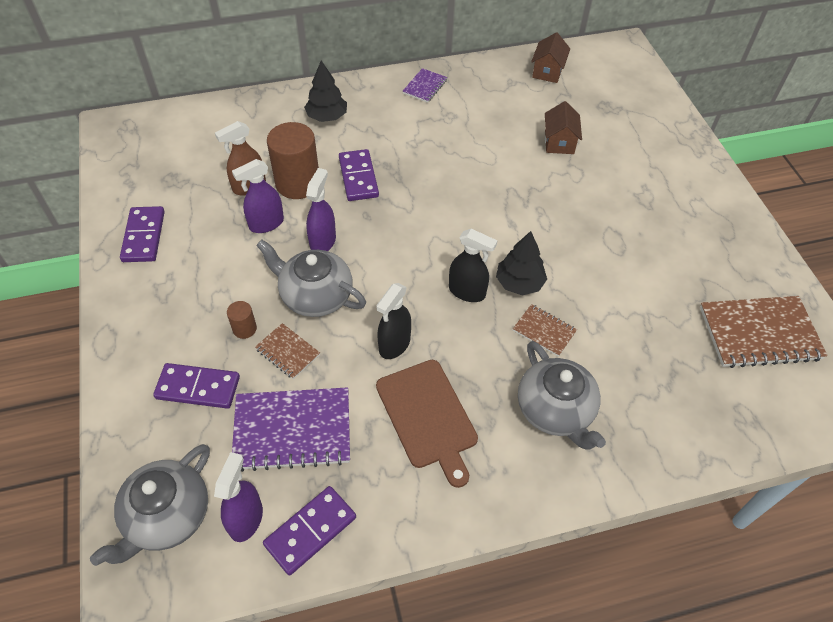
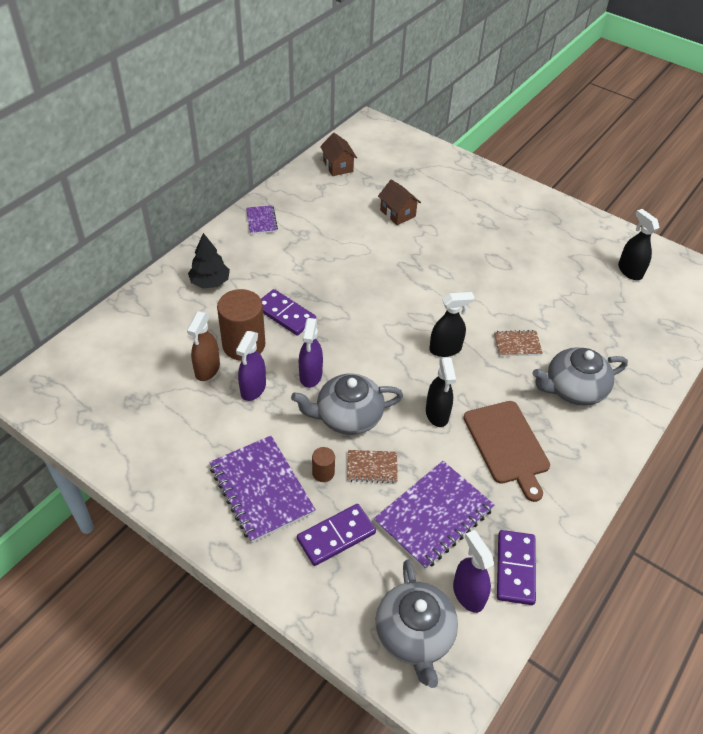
camera: 40 degrees left, 5 degrees down
purple domino [120,206,165,262] -> none
purple spray bottle [306,168,336,251] -> purple spray bottle turned 150 degrees counterclockwise [299,318,323,388]
brown cutting board [376,360,478,488] -> brown cutting board turned 45 degrees clockwise [464,401,550,502]
black tree [496,231,547,295] -> none
grey teapot [518,341,606,450] -> grey teapot turned 135 degrees clockwise [533,347,628,406]
brown notebook [700,296,828,368] -> black spray bottle [618,209,659,280]
none -> purple notebook [209,436,316,543]

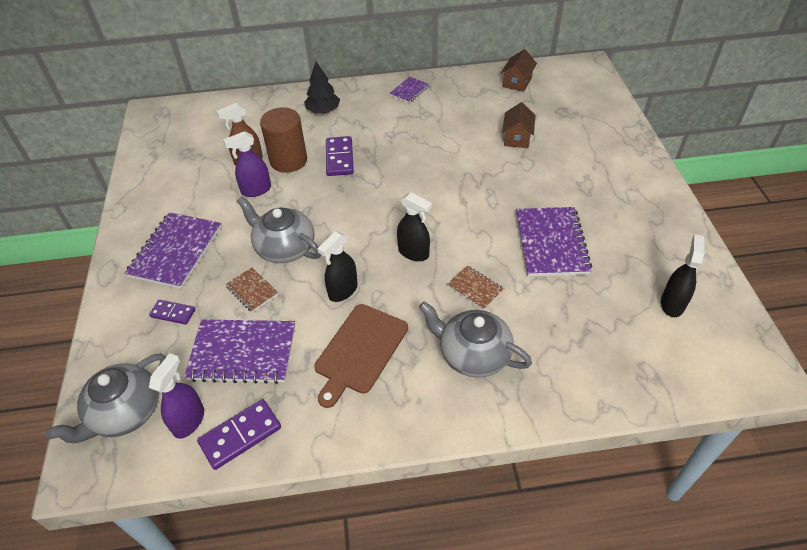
camera: 50 degrees right, 0 degrees up
purple domino [297,504,376,566] -> purple domino [149,300,195,325], size x0.63
purple spray bottle [299,318,323,388] -> none
brown cylinder [312,447,335,482] -> none
none -> purple notebook [516,207,592,277]

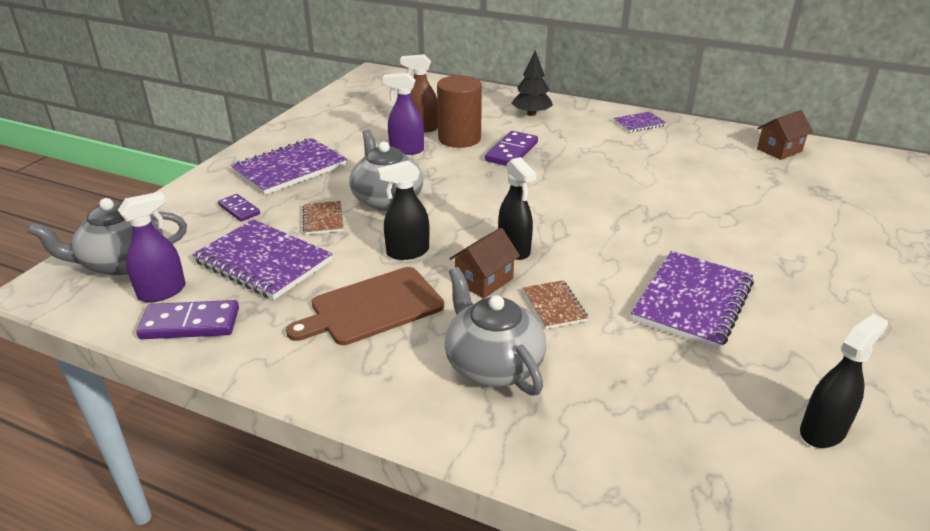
camera: 30 degrees right, 15 degrees down
brown house [502,102,536,148] -> brown house moved to [449,228,520,299]

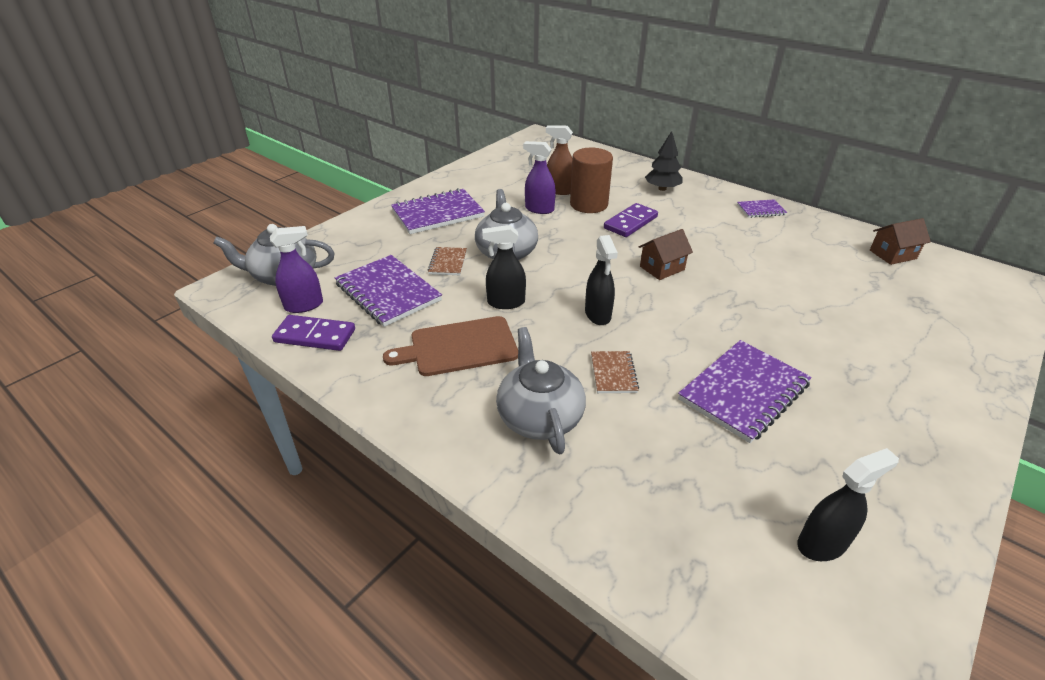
camera: 15 degrees right, 5 degrees up
purple domino [218,194,260,222] -> none
brown house [449,228,520,299] -> brown house moved to [639,229,693,280]

